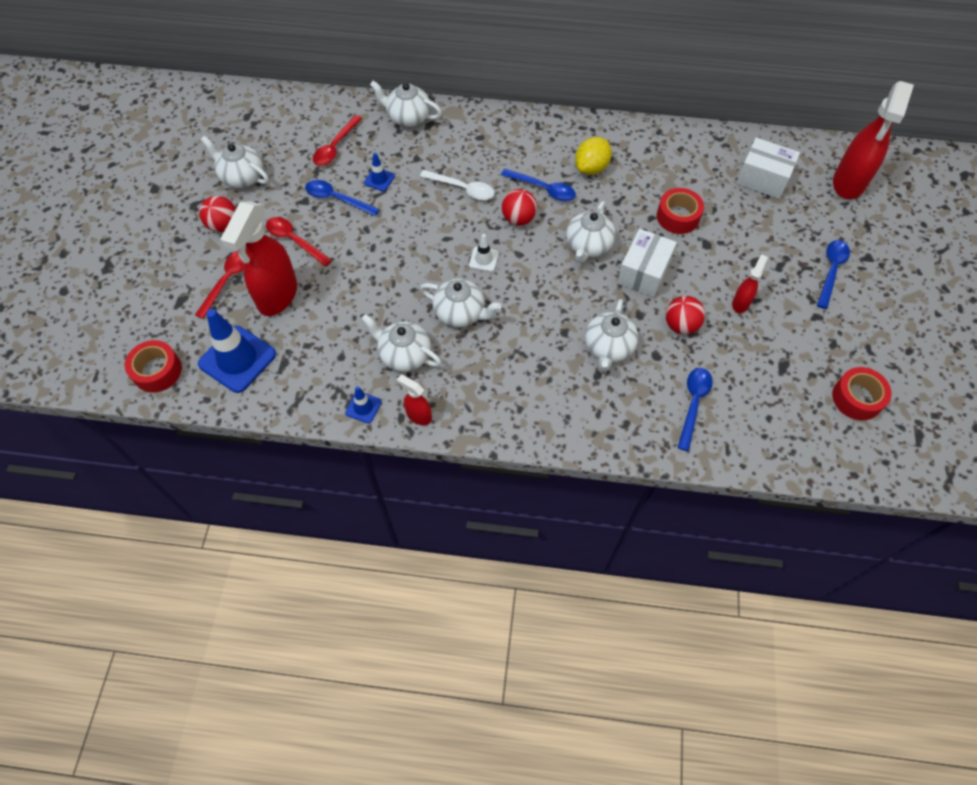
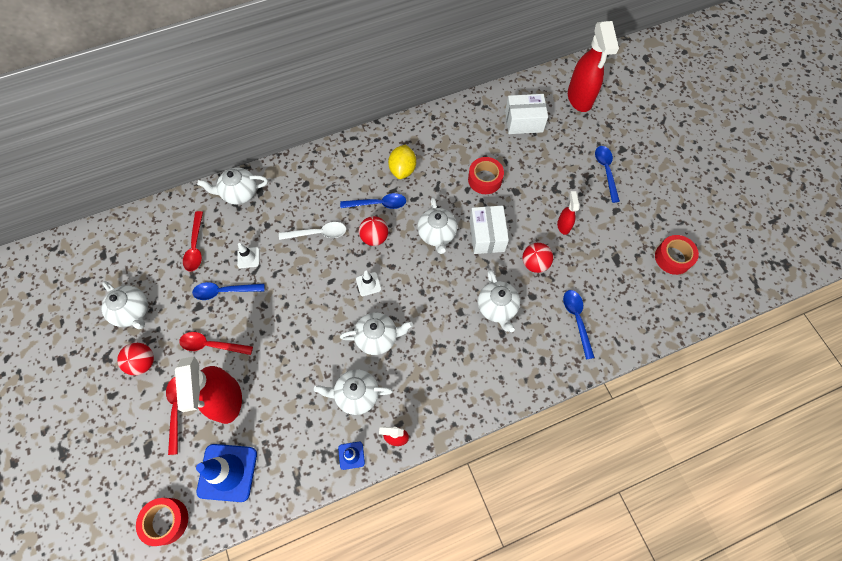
camera: 30 degrees left, 5 degrees up
white teapot [201,136,269,188] -> white teapot turned 135 degrees counterclockwise [102,281,148,329]
blue traffic cone [364,153,395,191] -> white traffic cone [237,243,259,268]

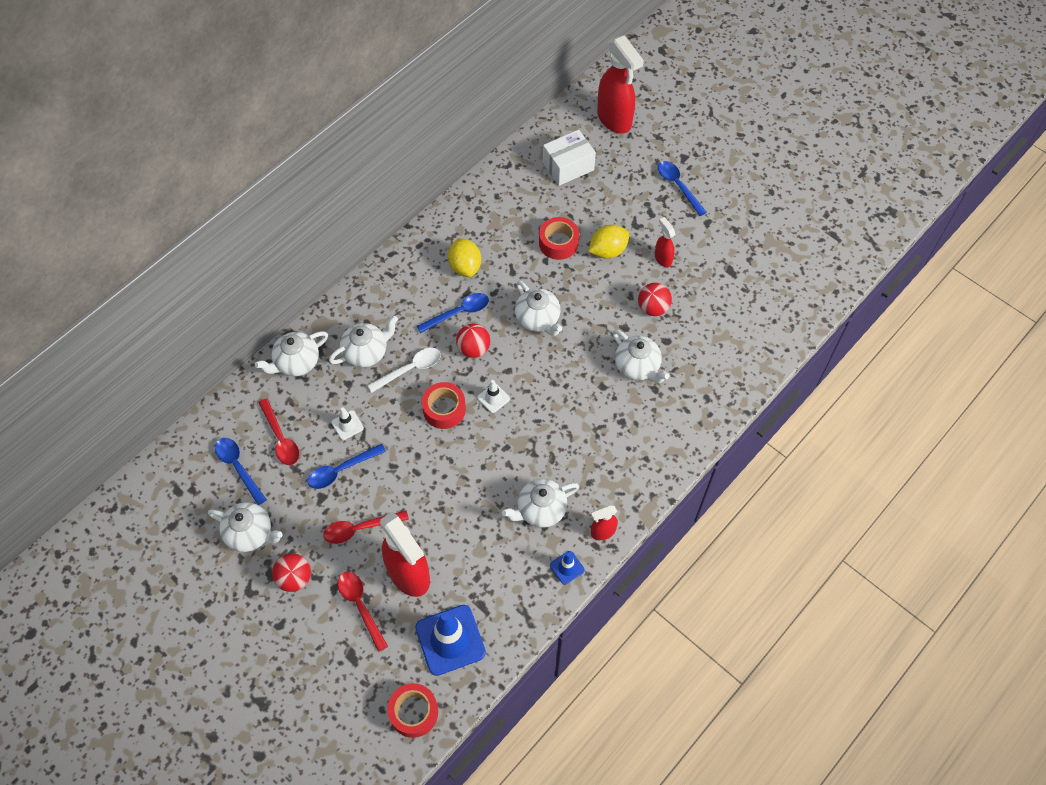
camera: 25 degrees left, 5 degrees down
white teapot [340,313,413,355] -> white teapot moved to [329,316,398,367]
white box [470,205,509,254] -> none
blue spoon [563,290,595,360] -> blue spoon moved to [215,438,267,505]
red tape [655,235,699,275] -> red tape moved to [422,382,466,429]
none -> yellow lemon [588,225,630,259]

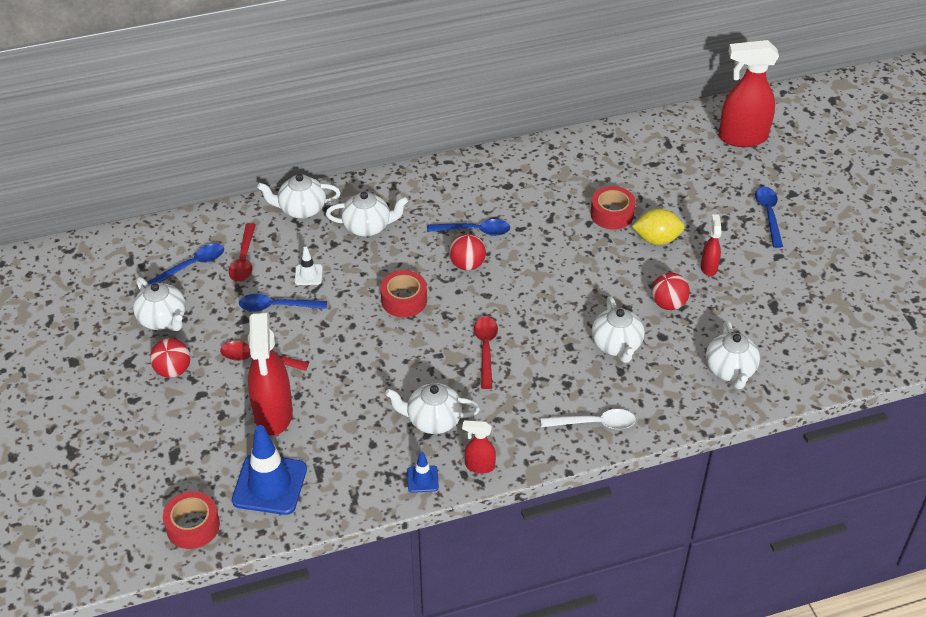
camera: 30 degrees right, 15 degrees down
blue spoon [215,438,267,505] -> blue spoon turned 60 degrees clockwise [148,243,224,285]
red spoon [338,572,388,652] -> red spoon moved to [474,316,498,389]
white spoon [367,348,441,393] -> white spoon moved to [541,409,636,429]
yellow lemon [448,238,481,277] -> none
white traffic cone [477,380,510,413] -> none
white teapot [515,280,562,336] -> white teapot moved to [706,320,760,389]
white box [543,130,596,186] -> none
red spray bottle [597,35,644,134] -> red spray bottle turned 90 degrees clockwise [719,40,779,147]

